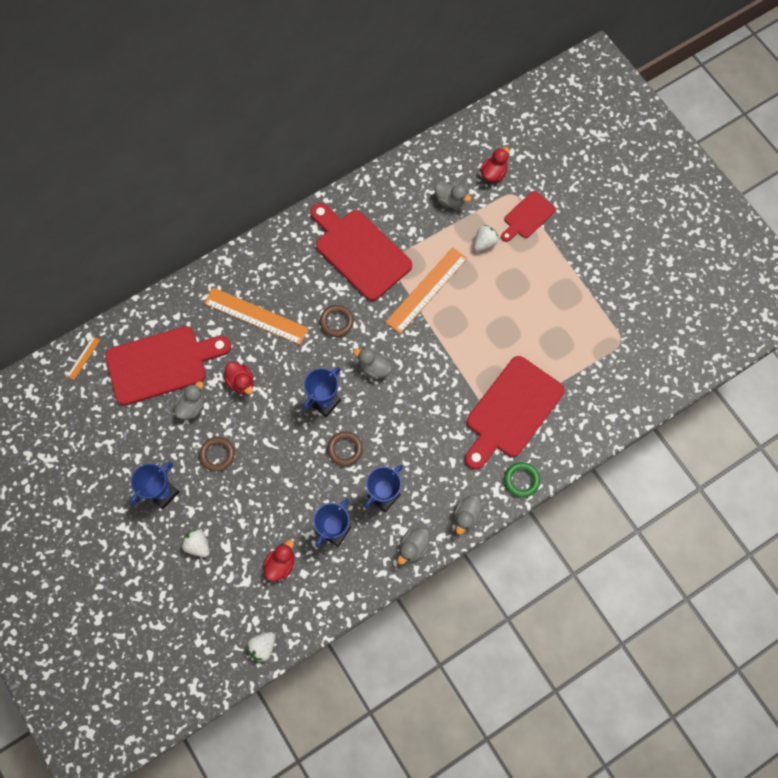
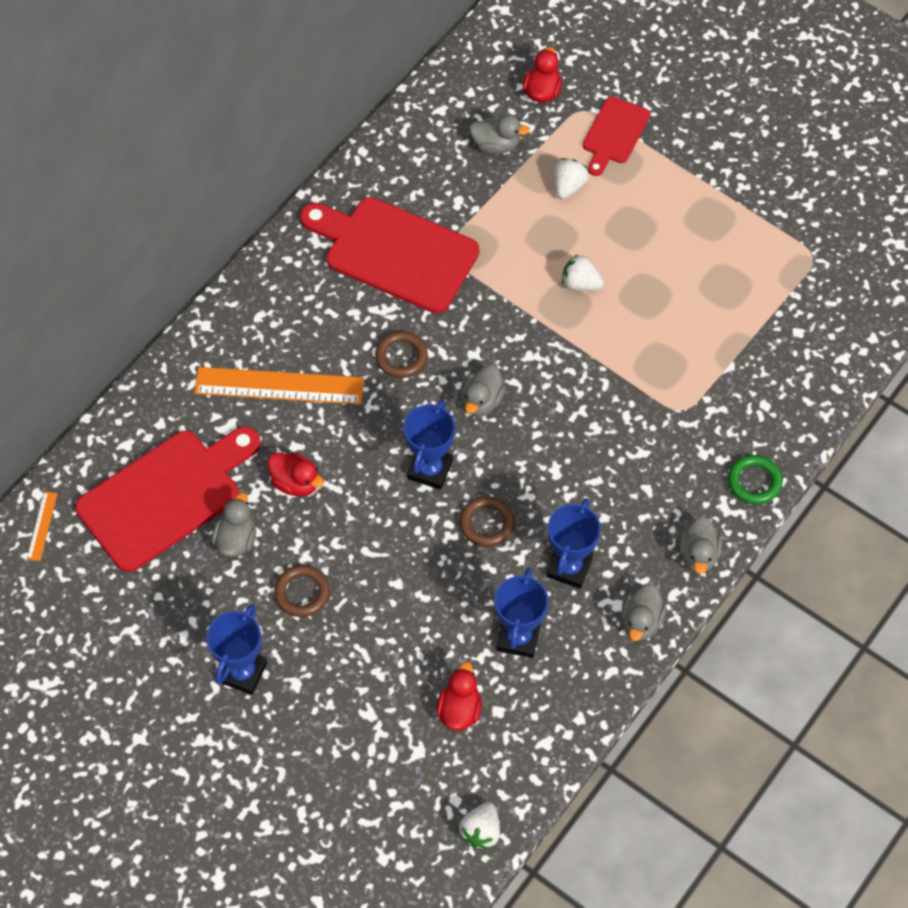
camera: 20 degrees left, 10 degrees down
white strawberry [181,529,210,557] -> white strawberry moved to [562,254,604,291]
grey duck [353,348,392,380] -> grey duck turned 75 degrees counterclockwise [462,365,506,417]
orange ruler [385,247,467,334] -> none
red cutting board [465,356,565,470] -> none

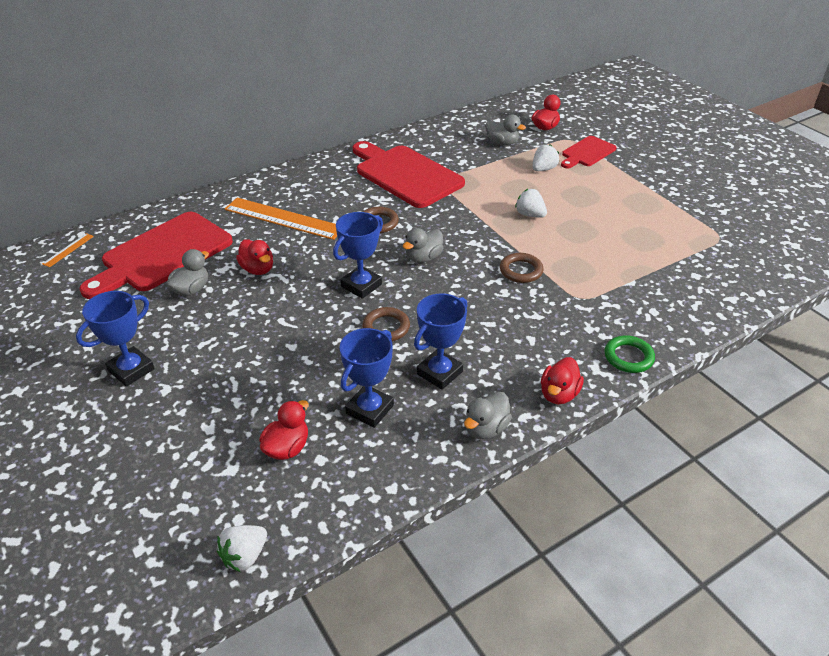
camera: 20 degrees right, 20 degrees down
red cutting board [75,426,261,572] -> red cutting board turned 150 degrees clockwise [80,212,233,299]
brown ring [274,565,330,617] -> brown ring moved to [500,253,543,283]
grey duck [679,516,722,574] -> red duck [541,357,584,404]

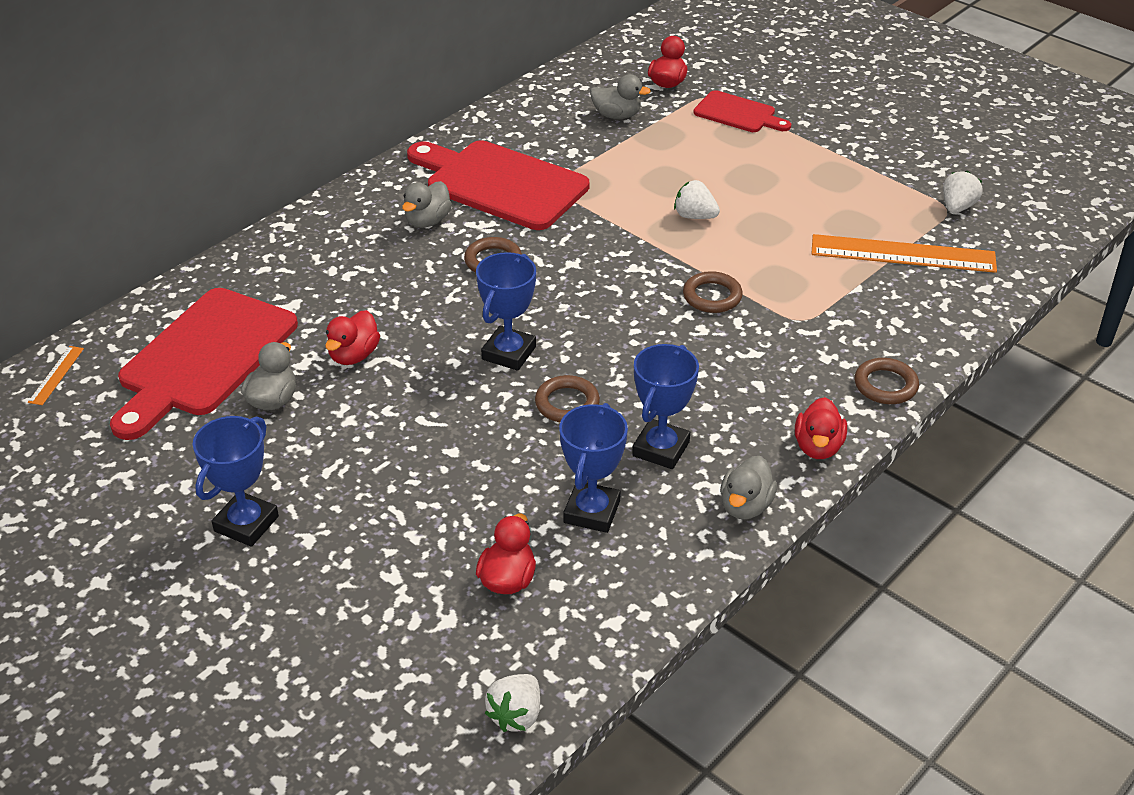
camera: 15 degrees left, 0 degrees up
orange ruler [225,198,337,240] -> orange ruler moved to [812,234,997,273]
red duck [236,239,273,275] -> red duck turned 75 degrees clockwise [325,310,380,365]
grey duck [403,228,443,263] -> grey duck moved to [402,181,452,228]
white strawberry [532,144,559,171] -> white strawberry moved to [943,171,983,213]
red cutting board [561,136,616,169] -> red cutting board turned 90 degrees counterclockwise [693,90,791,132]
green ring [605,335,655,373] -> brown ring [855,358,919,404]

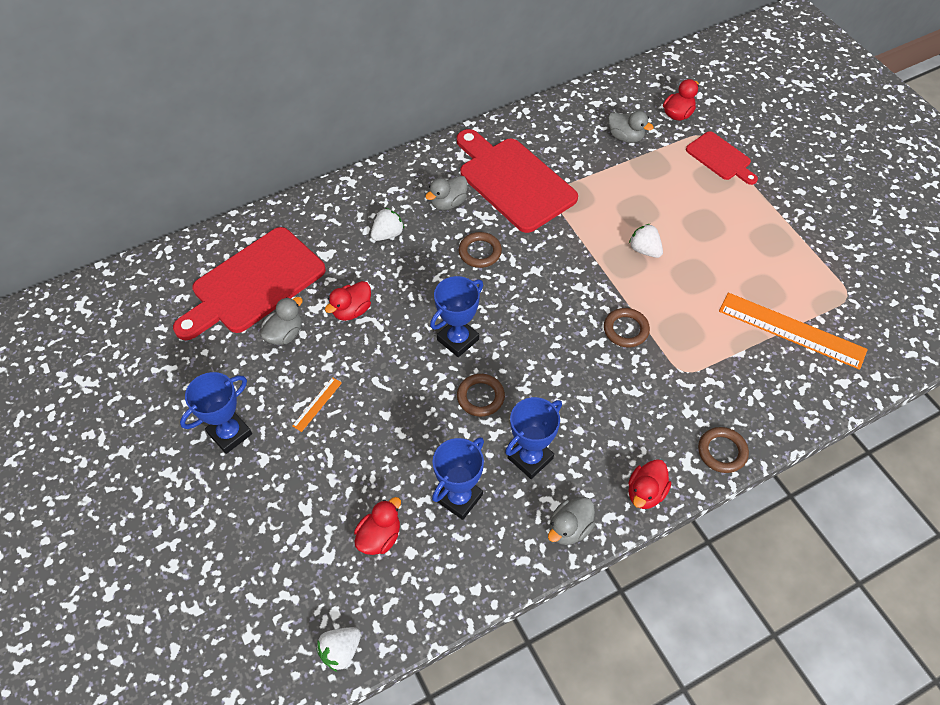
camera: 20 degrees right, 15 degrees up
orange ruler [28,346,84,405] -> orange ruler moved to [292,377,342,432]
white strawberry [943,171,983,213] -> white strawberry moved to [371,208,404,241]

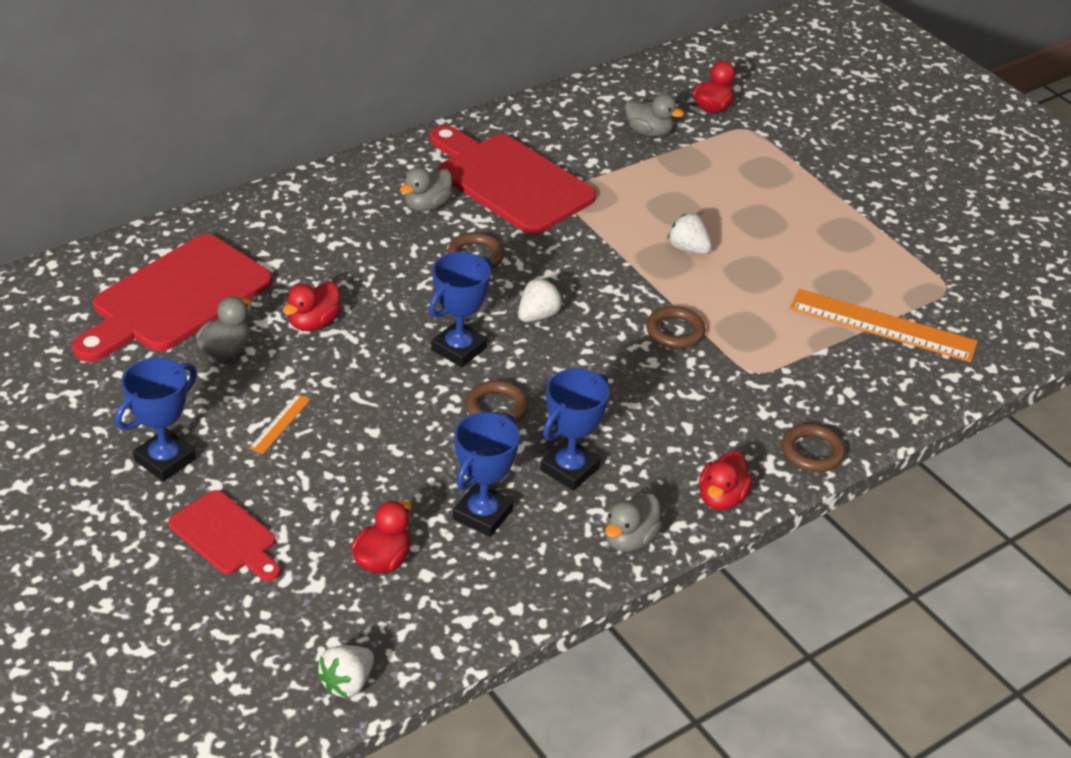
camera: 10 degrees left, 15 degrees down
white strawberry [371,208,404,241] -> white strawberry moved to [518,278,563,322]
red cutting board [686,131,758,185] -> red cutting board moved to [168,490,281,581]

